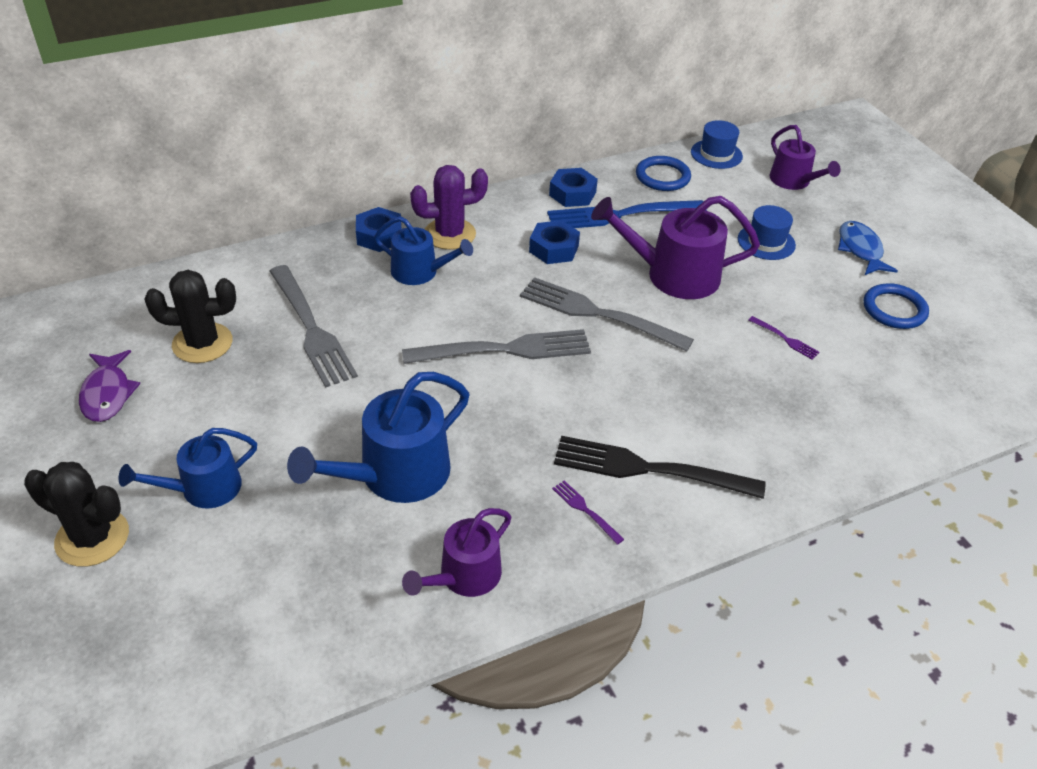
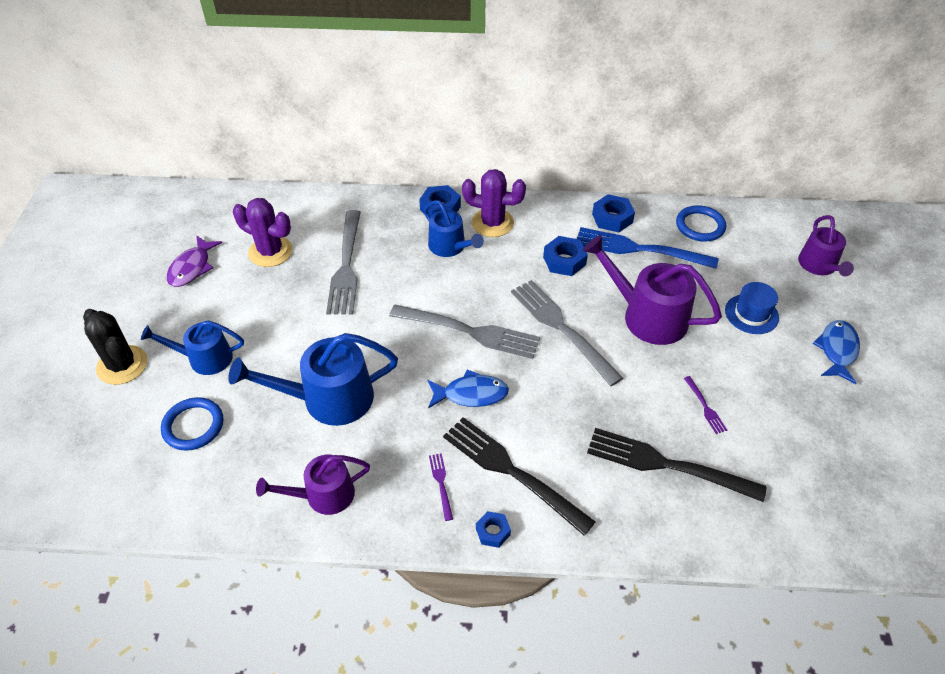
camera: 30 degrees right, 5 degrees up
black cactus [144,270,236,363] -> purple cactus [233,198,293,267]
blue hat [691,120,743,169] -> none
blue ring [864,283,929,329] -> blue ring moved to [161,397,224,451]
none -> blue fish [428,370,509,409]
none -> blue nut [476,511,511,548]
none -> black fork [587,428,767,502]

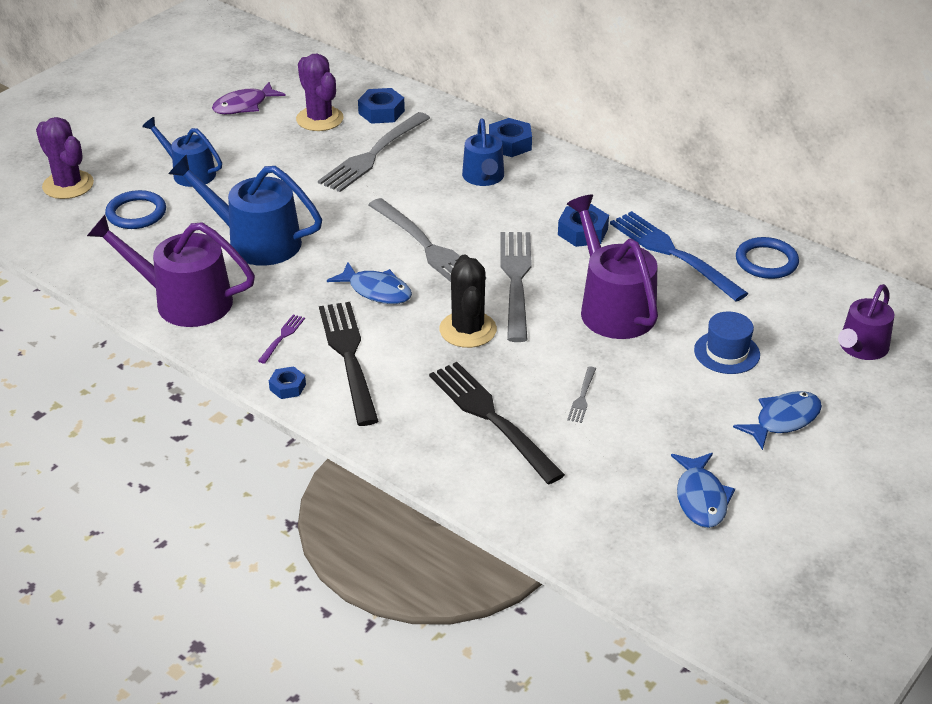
camera: 35 degrees right, 10 degrees down
black cactus [83,309,148,385] -> black cactus moved to [439,255,497,348]
purple watering can [256,455,370,515] -> purple watering can [87,215,255,327], size x1.58
purple cactus [462,169,526,237] -> purple cactus moved to [36,117,94,199]
blue nut [592,194,635,232] -> blue nut moved to [358,88,405,124]
purple fork [684,376,727,434] -> grey fork [567,366,596,423]
none -> blue fish [671,453,735,528]

